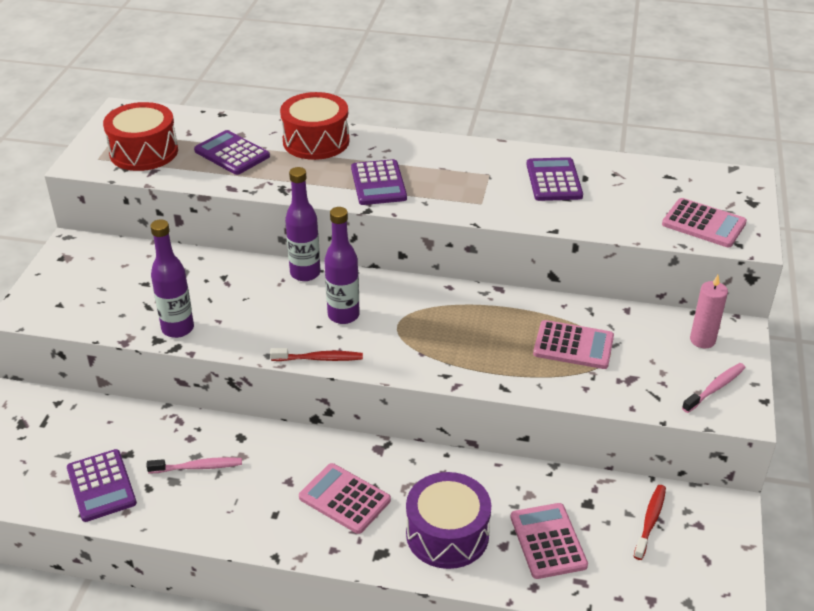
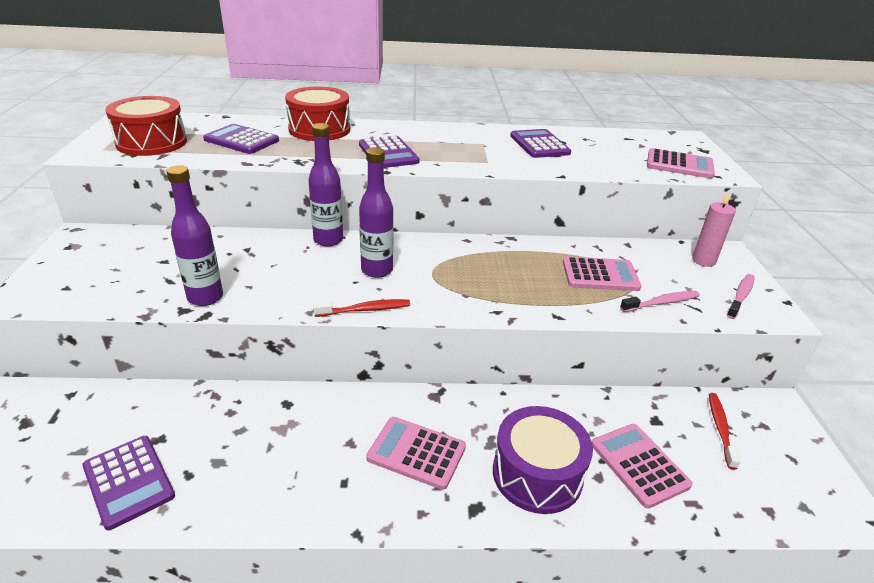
camera: 15 degrees left, 5 degrees down
pink toothbrush [146,457,242,473] -> pink toothbrush moved to [620,291,700,312]

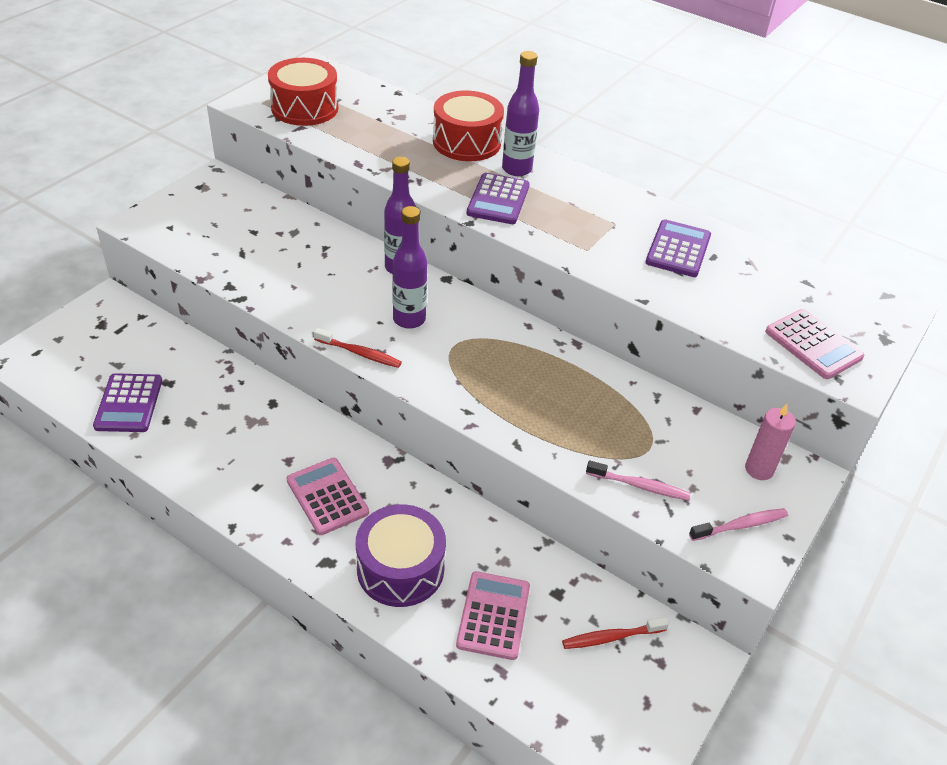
camera: 35 degrees right, 10 degrees up
purple bottle [166,165,223,306] -> purple bottle moved to [502,51,539,176]
purple calculator [203,124,279,154] -> none
pink calculator [563,256,641,291] -> none
red toothbrush [709,393,741,470] -> red toothbrush turned 150 degrees counterclockwise [562,617,669,649]

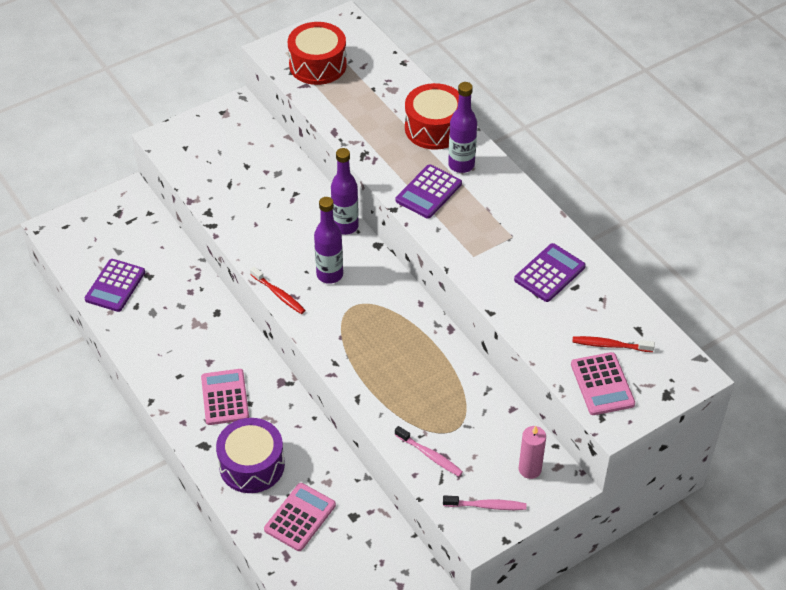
camera: 25 degrees right, 5 degrees up
red toothbrush [562,617,669,649] -> red toothbrush moved to [572,336,655,352]

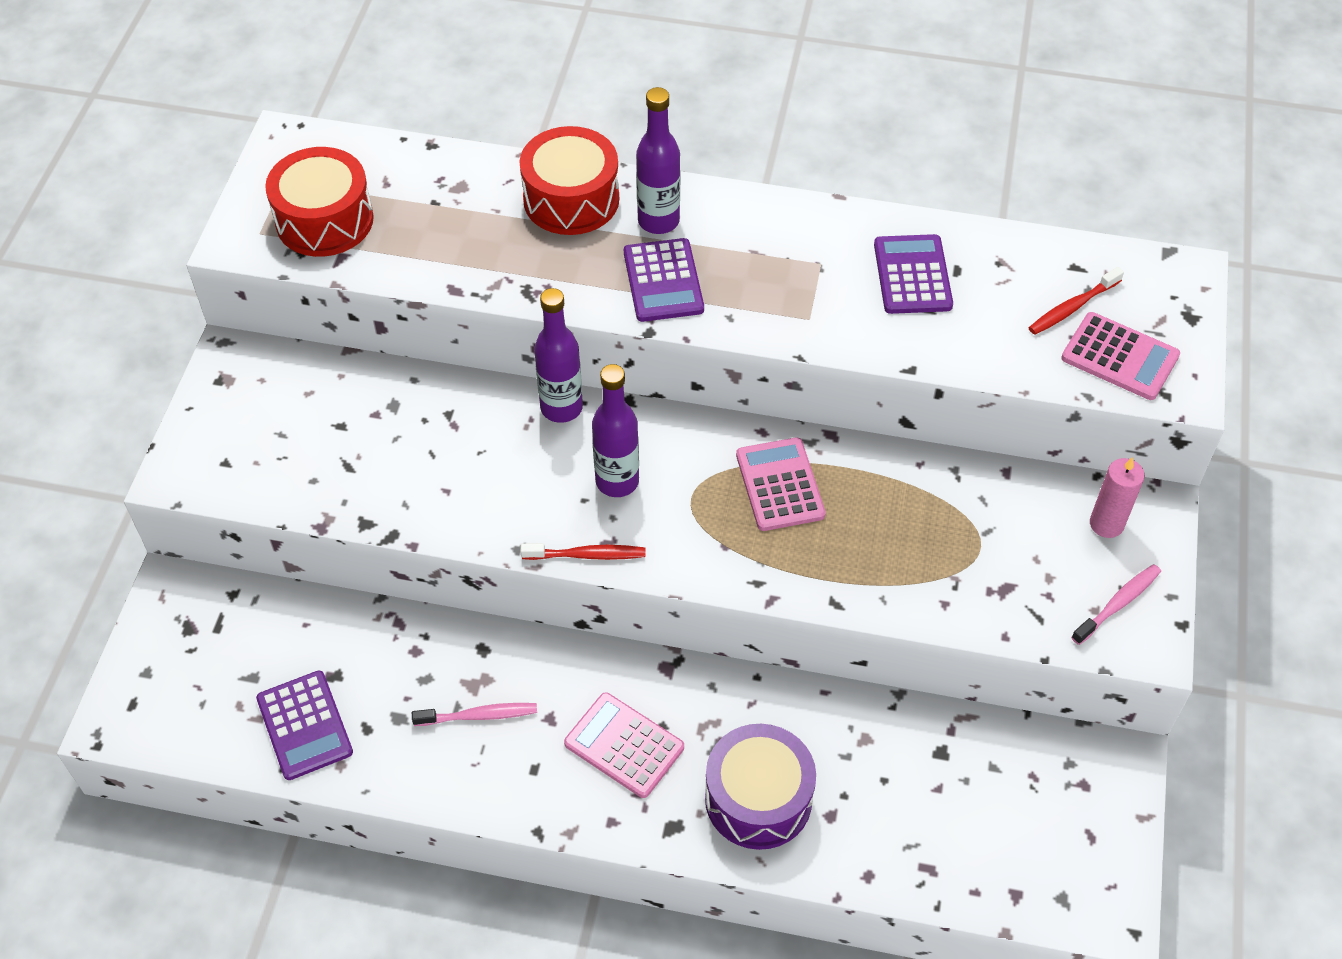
camera: 45 degrees left, 5 degrees up
pink calculator [264,483,336,551] -> pink calculator moved to [736,437,826,531]
pink toothbrush [395,426,463,476] -> pink toothbrush moved to [412,703,537,726]

